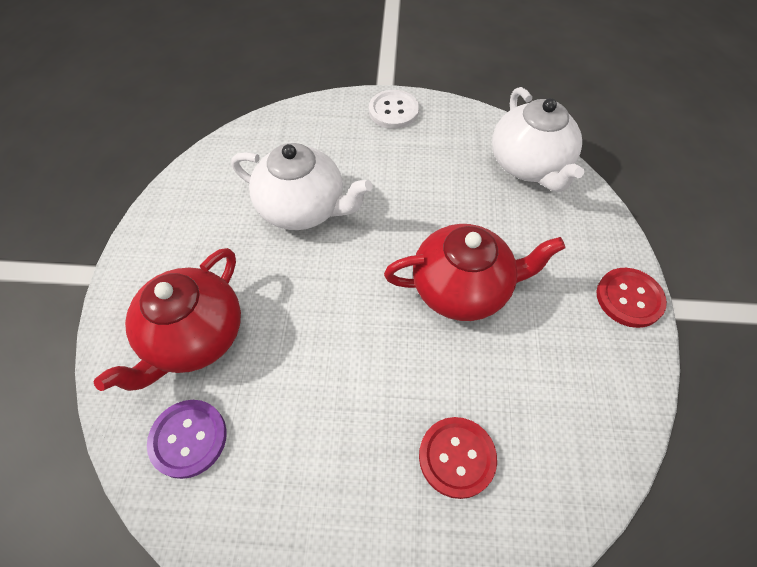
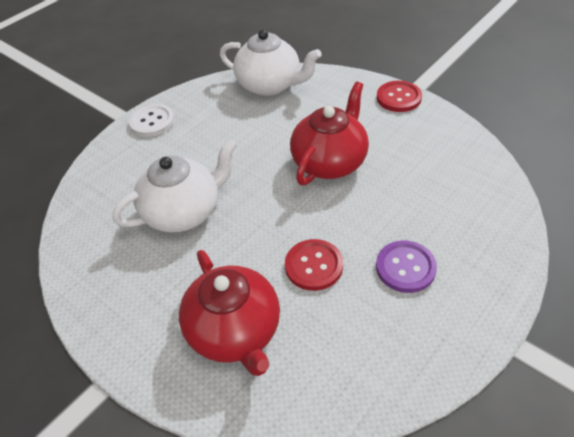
camera: 50 degrees left, 10 degrees down
purple button [147,400,227,479] -> purple button moved to [376,241,437,293]
red button [419,417,497,499] -> red button moved to [285,239,343,291]

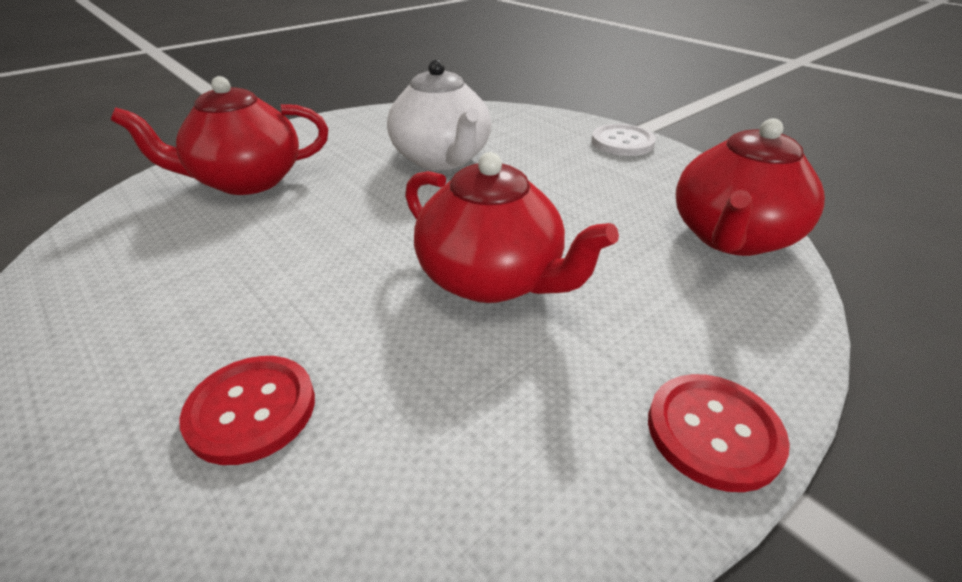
camera: 95 degrees right, 10 degrees down
white teapot [220,29,322,96] -> red teapot [676,118,825,256]
red button [285,239,343,291] -> red button moved to [179,356,315,465]
purple button [376,241,437,293] -> none

